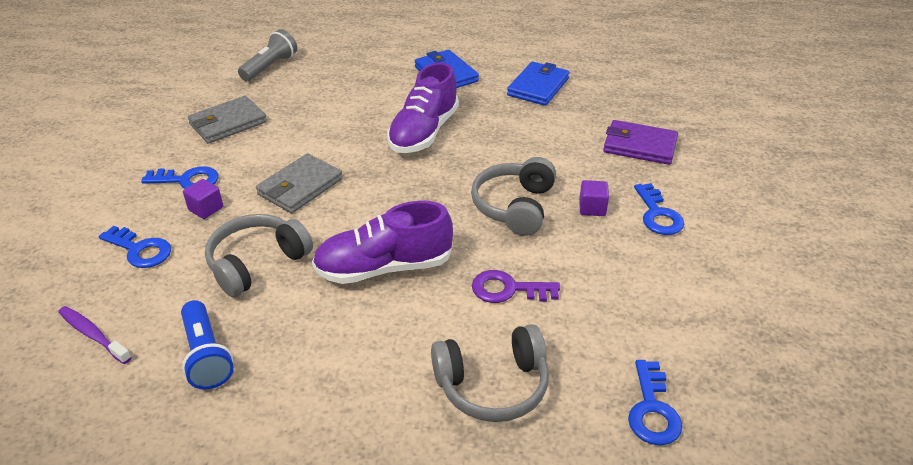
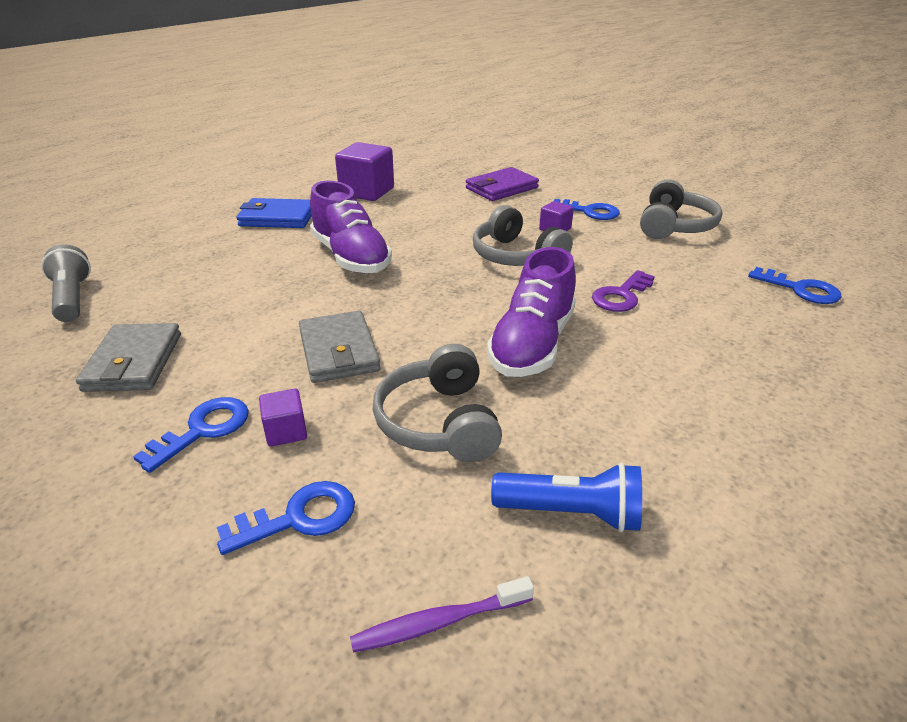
camera: 55 degrees left, 5 degrees down
grey headphones [431,324,549,422] -> grey headphones moved to [640,179,722,239]
blue wallet [507,62,569,106] -> purple cube [335,142,394,201]

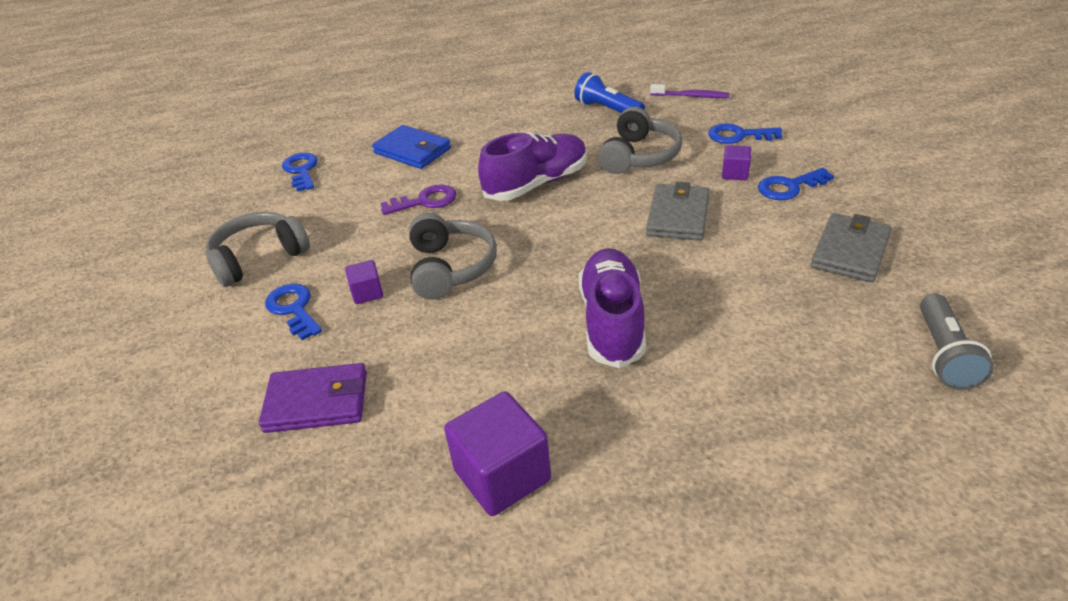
camera: 145 degrees left, 5 degrees up
blue wallet [236,198,312,228] -> blue wallet moved to [372,125,451,169]

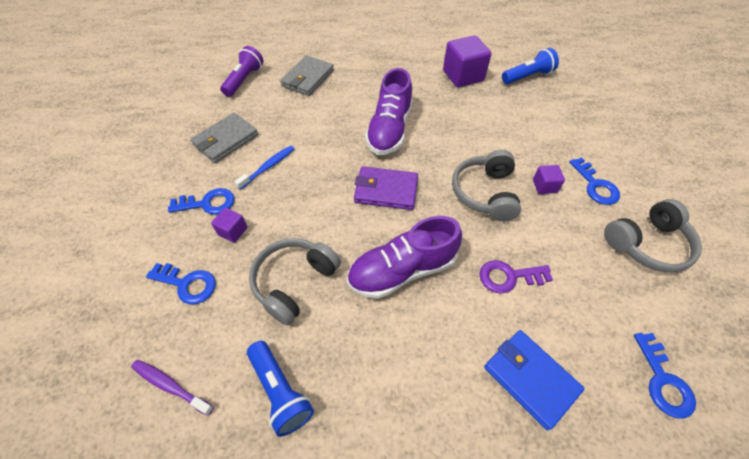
camera: 170 degrees left, 15 degrees up
purple wallet [259,363,367,433] -> purple wallet moved to [354,166,418,210]
grey wallet [646,182,710,241] -> grey wallet moved to [280,55,334,96]
grey flashlight [920,294,994,390] -> purple flashlight [220,46,264,97]
none -> blue toothbrush [234,146,294,190]
none -> blue flashlight [502,48,559,84]

